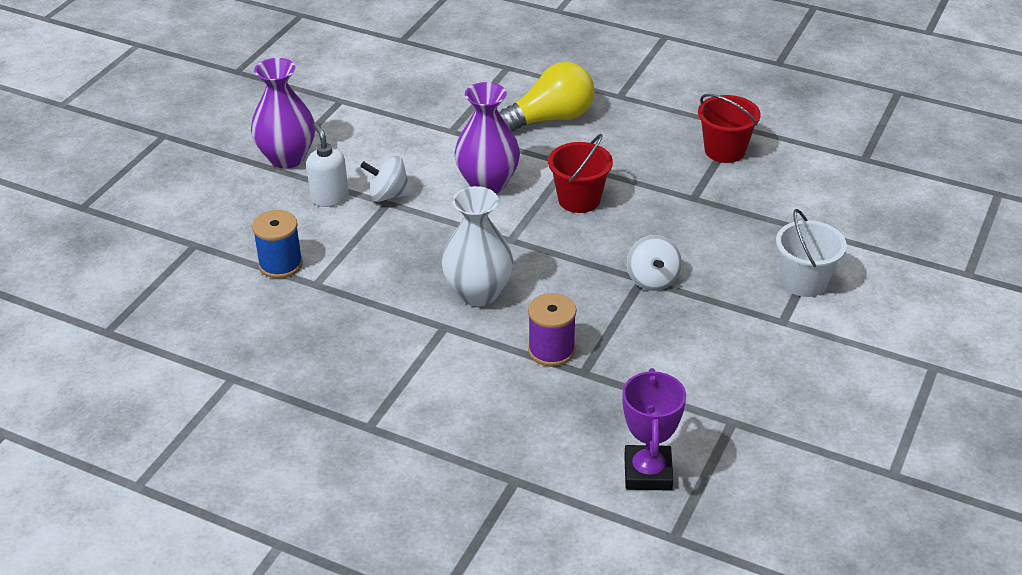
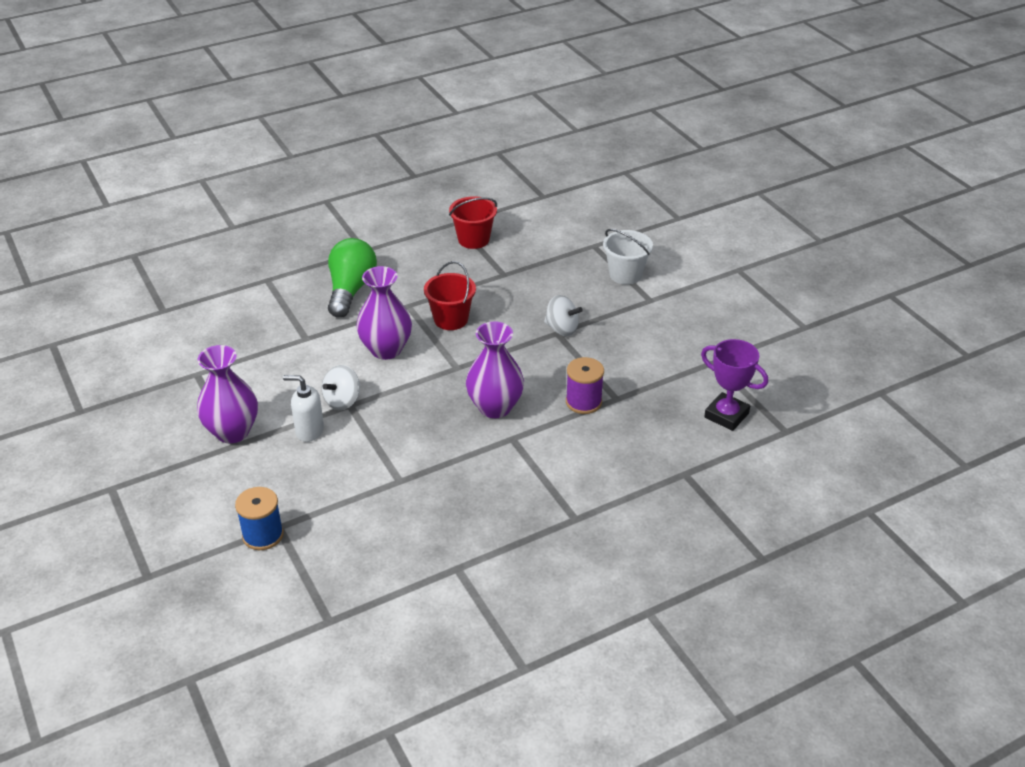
camera: 55 degrees left, 0 degrees up
blue spool [252,210,303,279] -> blue spool moved to [235,487,284,550]
white vase [441,186,513,306] -> purple vase [466,322,524,418]
yellow light bulb [499,62,595,131] -> green light bulb [328,238,377,318]

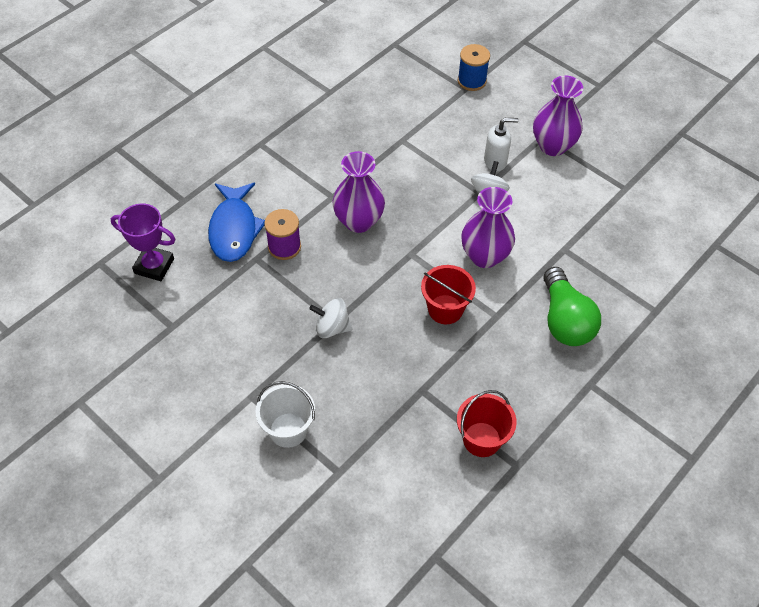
camera: 160 degrees right, 15 degrees up
none -> blue fish [208,183,265,262]

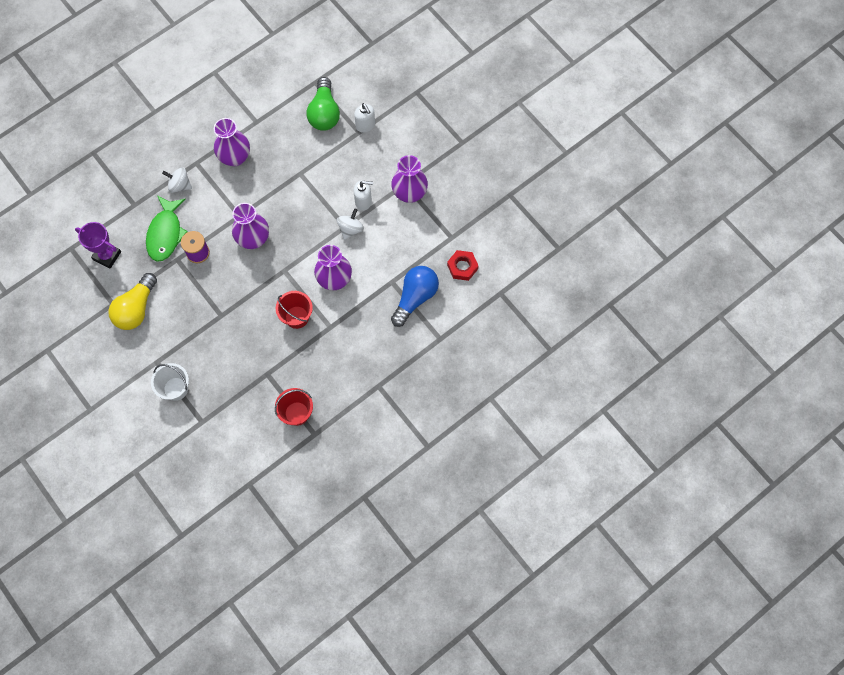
camera: 10 degrees right, 15 degrees up
blue fish [208,183,265,262] -> green fish [146,196,188,262]
white spinning top [309,298,352,338] -> white spinning top moved to [162,167,192,193]
blue spool [458,44,490,91] -> white soap dispenser [354,103,375,133]
green light bulb [543,267,601,346] -> green light bulb moved to [307,77,340,131]
none -> yellow light bulb [108,273,157,330]
none -> purple vase [214,118,250,166]
none -> blue light bulb [391,266,439,327]
none -> red nut [447,250,478,281]

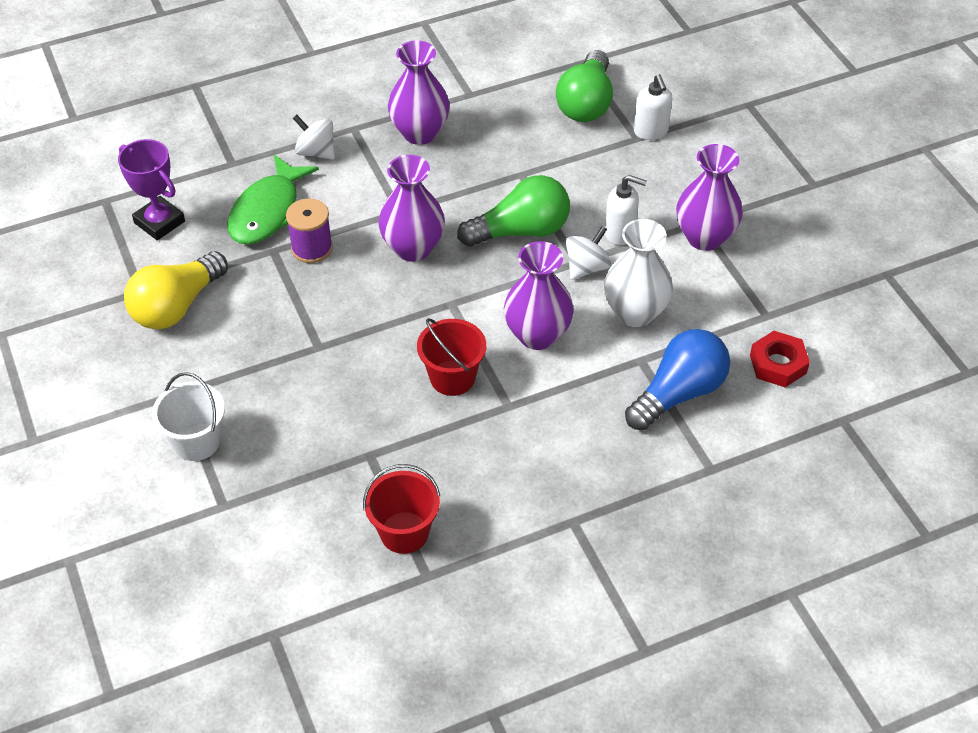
camera: 15 degrees right, 20 degrees down
none -> green light bulb [457,175,570,247]
none -> white vase [604,219,673,327]

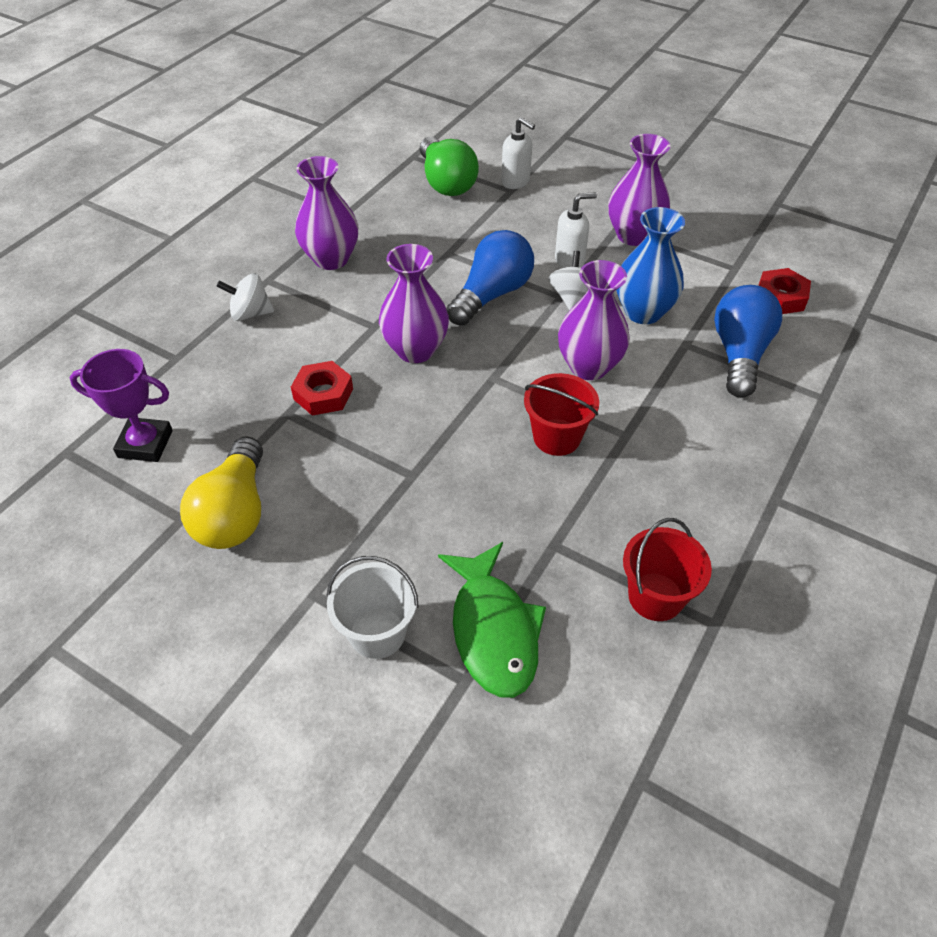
camera: 35 degrees left, 0 degrees up
green fish [227,155,319,244] -> green fish moved to [438,542,546,698]
purple spool [286,198,333,263] -> red nut [291,361,353,416]
green light bulb [457,175,570,247] -> blue light bulb [446,230,534,326]
white vase [604,219,673,327] -> blue vase [616,207,685,324]

